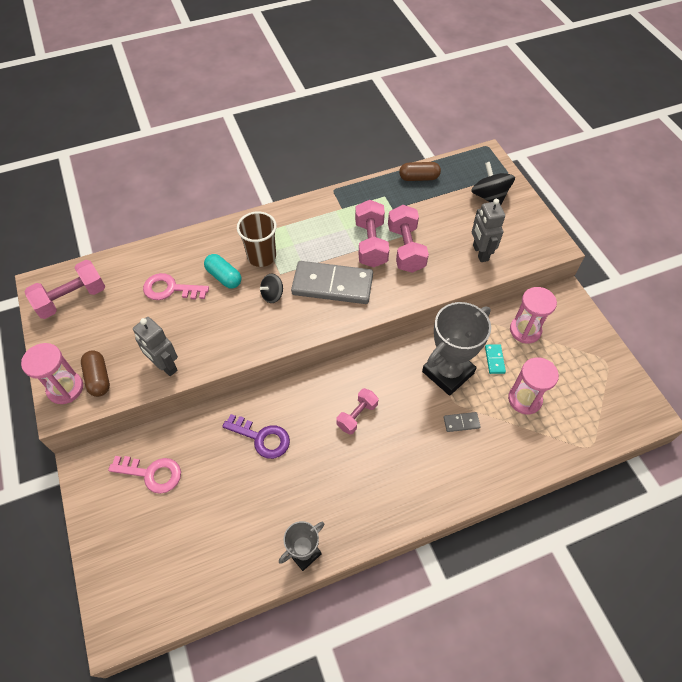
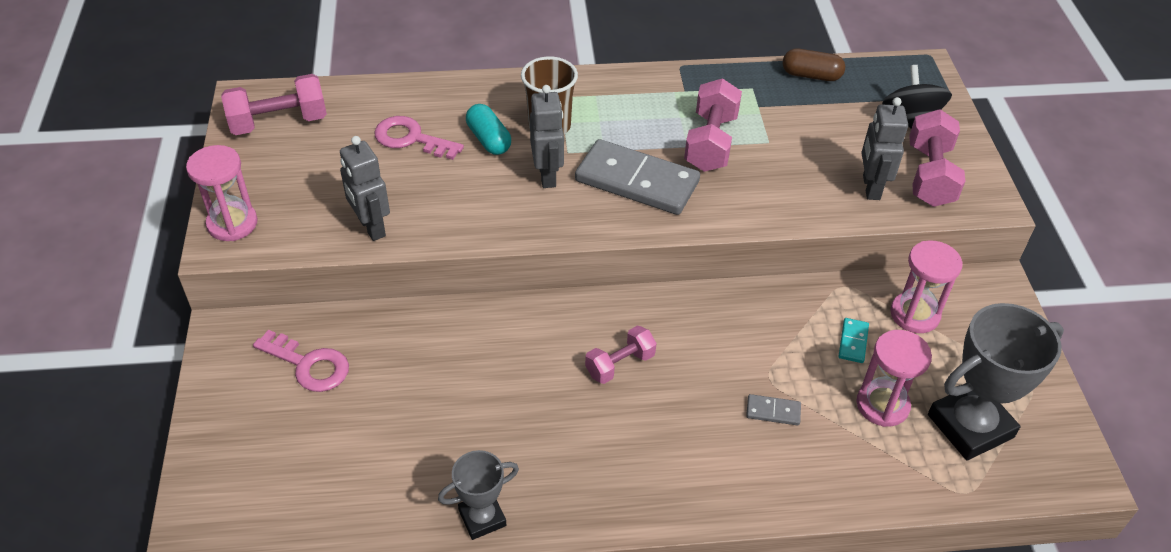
camera: 15 degrees right, 10 degrees down
brown capsule [81,350,110,397] -> none
purple key [222,414,290,459] -> none
black spinning top [260,274,283,303] -> grey robot [530,85,564,188]
pink dumbbell [388,205,429,273] -> pink dumbbell moved to [909,109,965,207]
grey trophy [422,302,491,396] -> grey trophy moved to [928,303,1064,460]

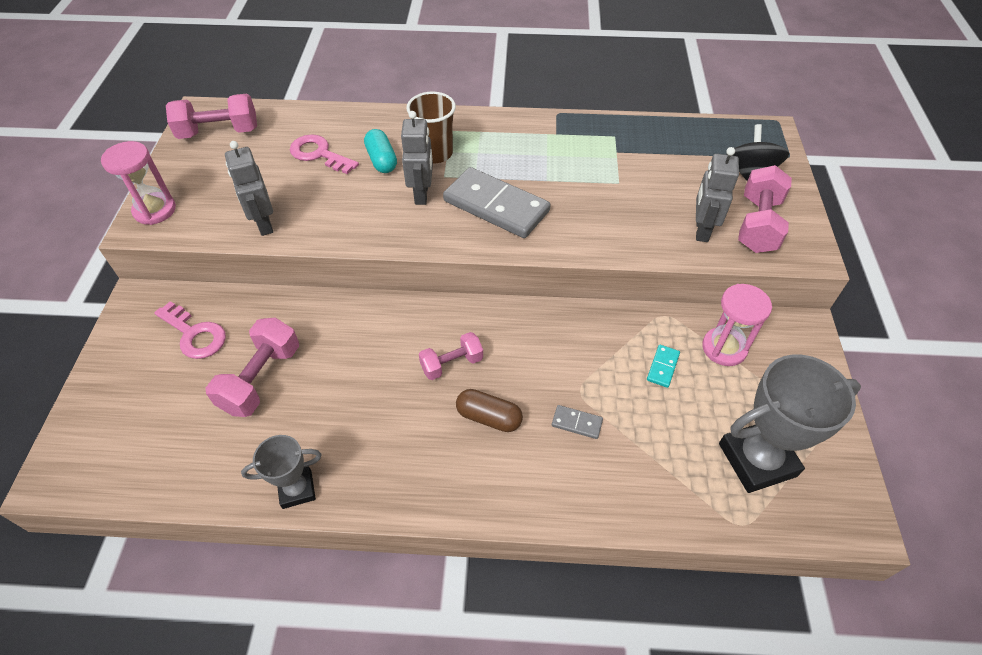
camera: 10 degrees right, 5 degrees up
pink dumbbell [684,78,742,172] -> pink dumbbell moved to [205,318,299,417]
brown capsule [783,49,845,81] -> brown capsule moved to [456,389,523,432]
pink hourglass [856,330,932,427] -> none

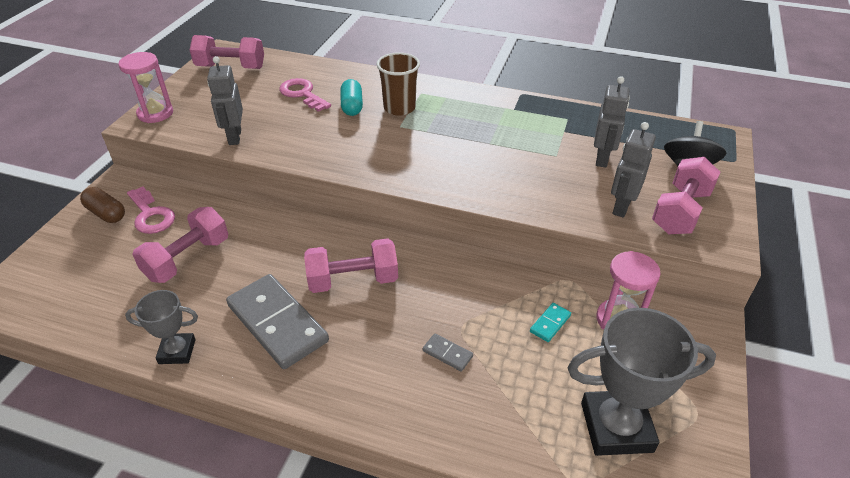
camera: 15 degrees right, 10 degrees down
grey robot [401,111,433,205] -> grey robot moved to [594,76,630,168]
pink dumbbell [419,332,483,380] -> pink dumbbell [304,238,398,293], size x1.57
grey domino [443,167,550,238] -> grey domino moved to [226,274,329,369]
brown capsule [456,389,523,432] -> brown capsule moved to [80,187,125,223]

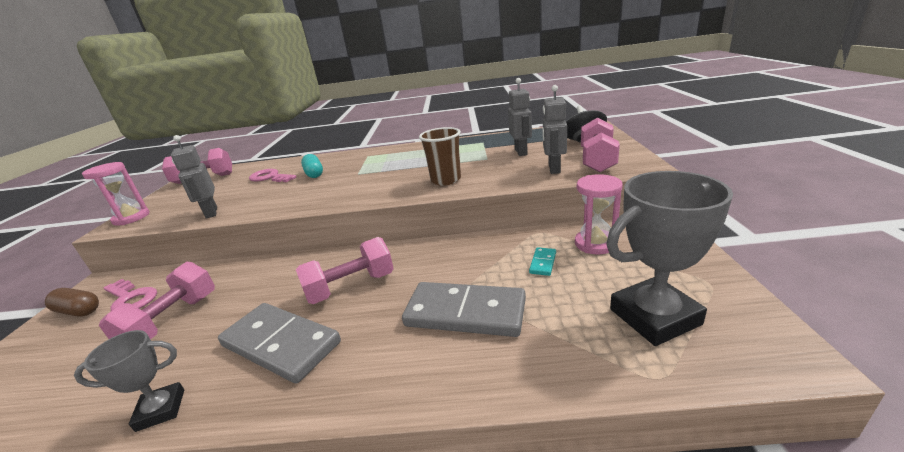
camera: 15 degrees left, 15 degrees down
brown cup [377,53,420,116] -> brown cup moved to [419,127,461,186]
grey domino [423,333,473,372] -> grey domino [402,282,526,337], size x2.42

